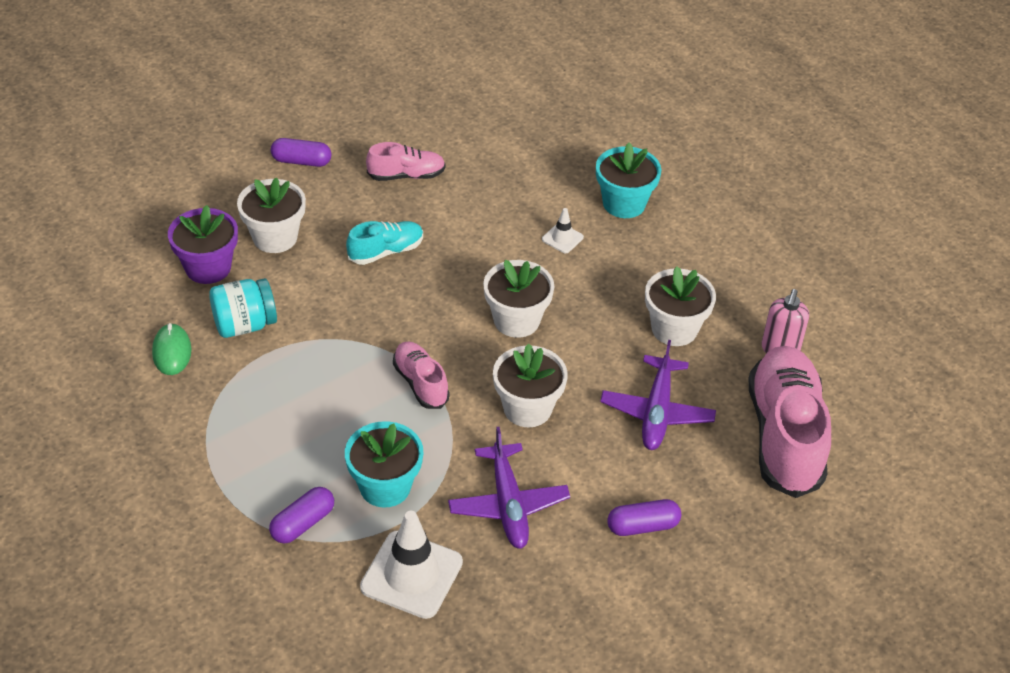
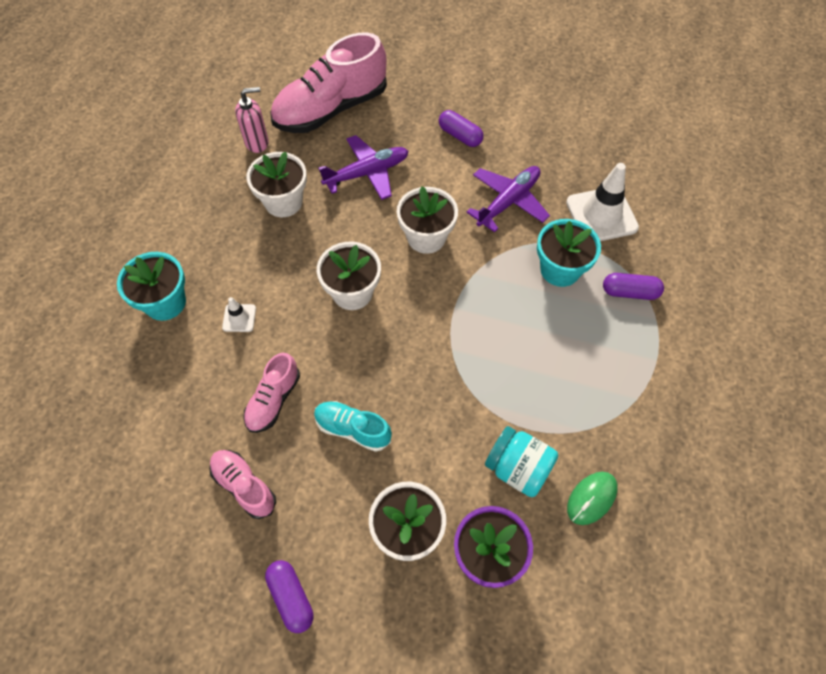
camera: 125 degrees left, 15 degrees up
pink shoe [393,341,450,409] -> pink shoe moved to [243,353,300,433]

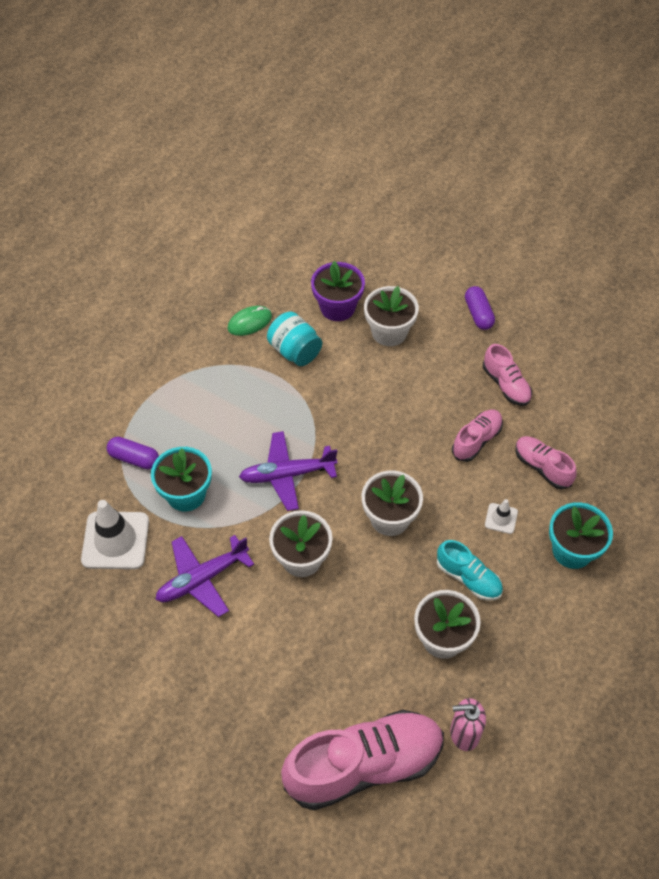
camera: 165 degrees left, 5 degrees down
turquoise shoe [314,401,392,452] -> turquoise shoe moved to [437,540,503,601]
purple plane [318,135,408,200] -> purple plane moved to [239,431,338,511]
purple capsule [439,110,484,147] -> none
none -> pink shoe [515,436,577,490]

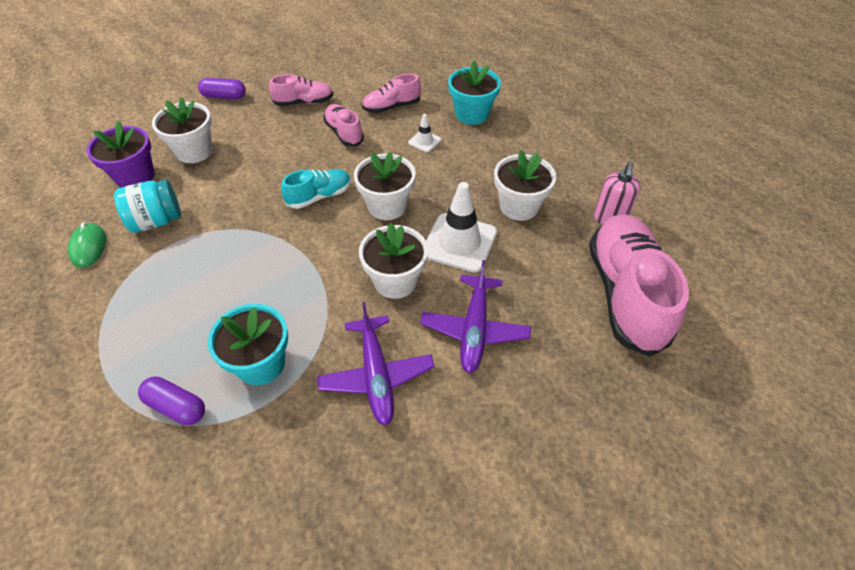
camera: 70 degrees left, 5 degrees down
white traffic cone [81,500,149,569] -> white traffic cone moved to [426,182,497,273]
purple capsule [107,437,159,469] -> purple capsule turned 75 degrees clockwise [138,377,205,425]
purple plane [239,431,338,511] -> purple plane moved to [420,260,531,373]
turquoise shoe [437,540,503,601] -> turquoise shoe moved to [281,169,351,209]

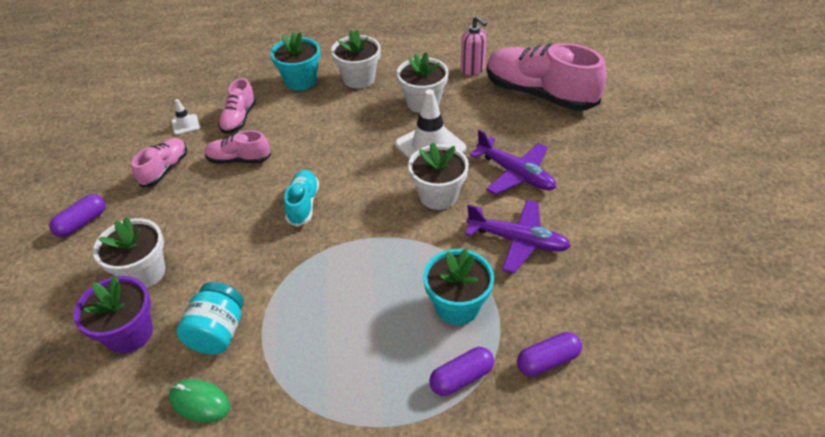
camera: 55 degrees left, 5 degrees down
white flower pot [354,152,416,220] -> white flower pot moved to [331,30,381,89]
white traffic cone [408,114,441,152] -> white traffic cone moved to [172,99,200,135]
none -> purple capsule [517,332,582,376]

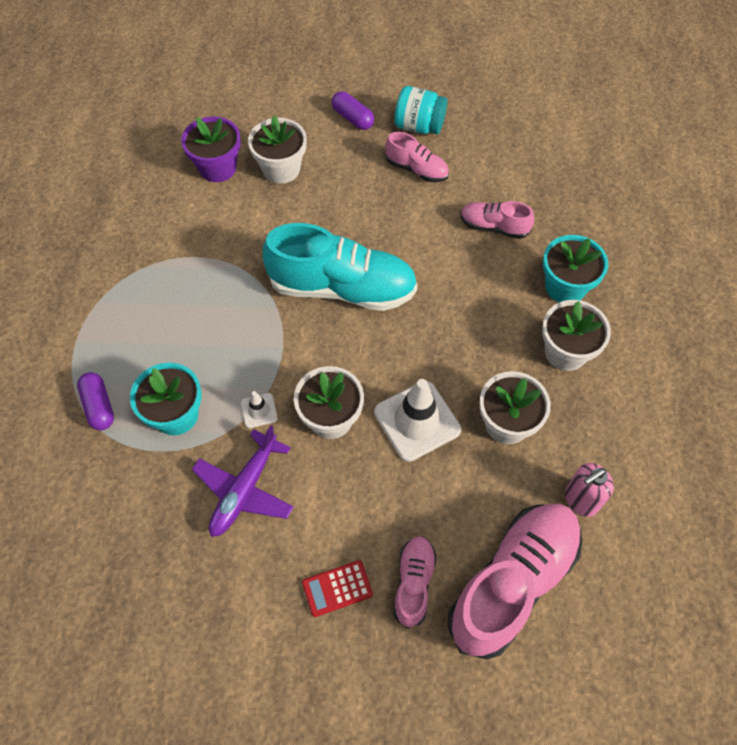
camera: 95 degrees right, 15 degrees up
green mouse [169,379,230,423] -> none
white traffic cone [172,99,200,135] -> white traffic cone moved to [241,391,278,428]
turquoise jar [176,282,244,355] -> turquoise jar moved to [394,86,447,134]
pink shoe [204,130,271,164] -> pink shoe moved to [393,536,437,629]
turquoise shoe [284,170,319,227] -> turquoise shoe [262,223,417,311], size x1.99
purple plane [470,130,556,195] -> none
purple capsule [517,332,582,376] -> none
none -> red calculator [302,560,373,617]

